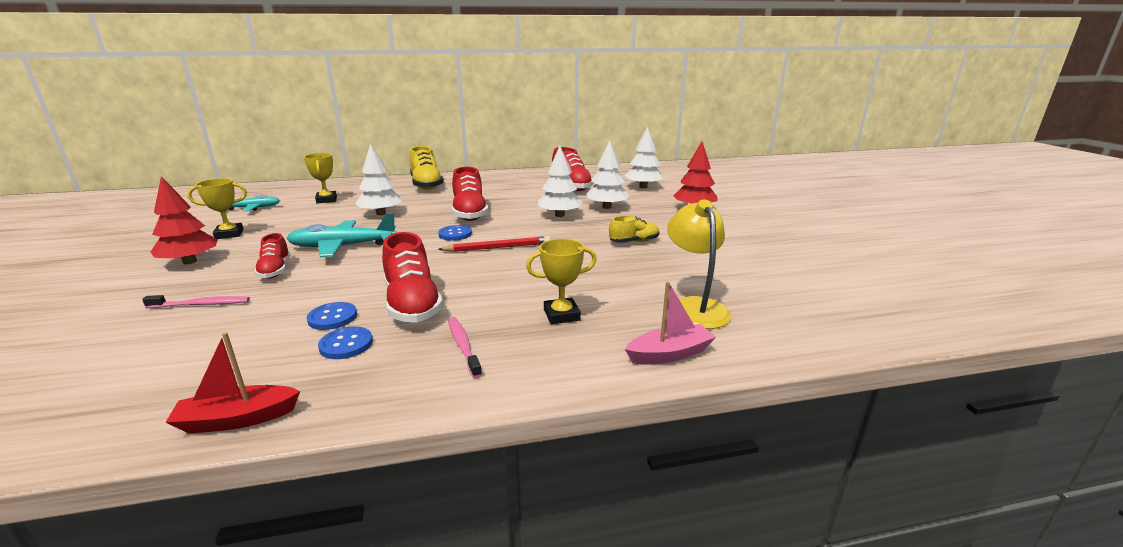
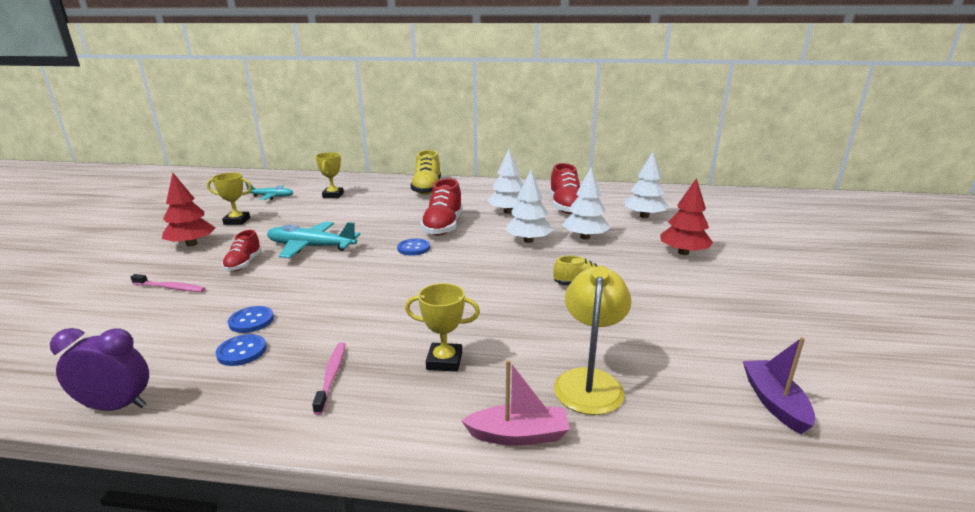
camera: 20 degrees right, 0 degrees up
red boat [165,332,300,434] -> purple clock [50,328,149,411]
white tree [355,144,402,215] -> white tree moved to [487,149,523,214]
red shoe [382,232,443,323] -> none
red pencil [438,236,551,252] -> none
none -> purple boat [743,337,815,434]

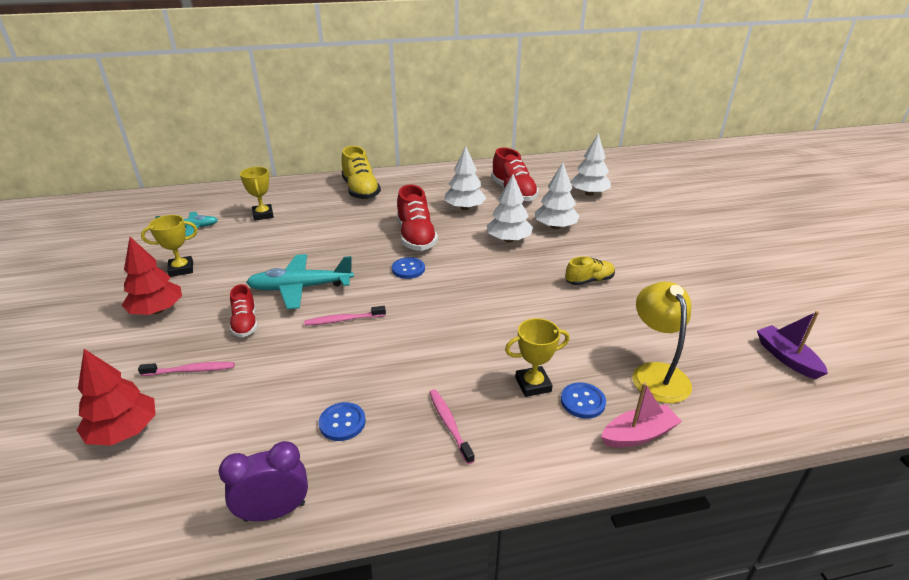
camera: 20 degrees left, 10 degrees up
blue button [228,306,274,333] -> blue button moved to [561,382,606,419]
red tree [660,178,713,255] -> red tree moved to [77,349,156,446]
none -> pink toothbrush [304,306,386,326]

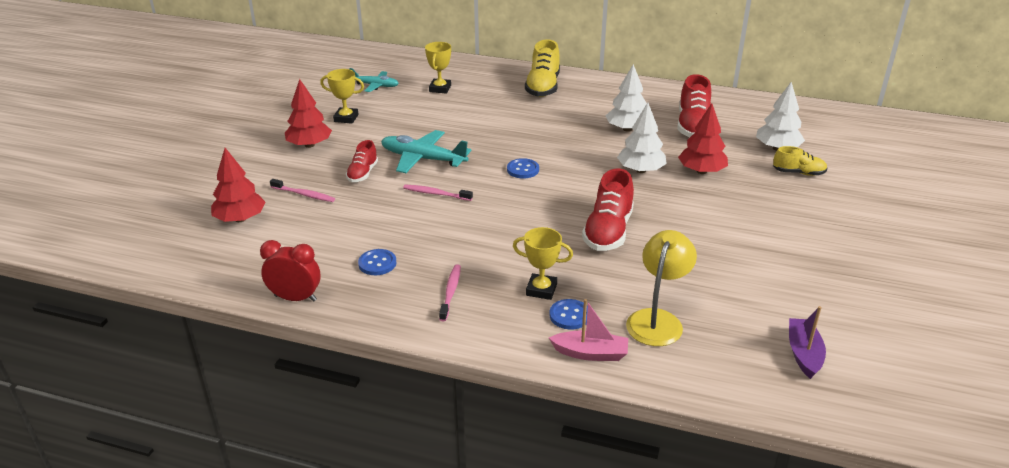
camera: 30 degrees right, 0 degrees up
purple clock [219,441,308,522] -> red clock [260,240,321,302]
red shoe [397,185,438,251] -> red shoe moved to [582,169,634,251]
white tree [534,163,579,229] -> red tree [678,103,728,174]
yellow shoe [565,256,615,285] -> yellow shoe moved to [773,146,827,176]

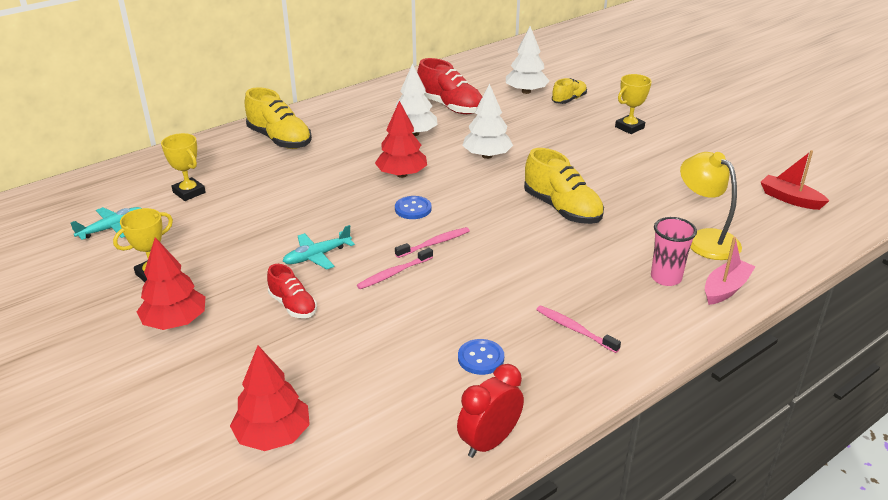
camera: 55 degrees left, 0 degrees up
pink toothbrush [270,179,335,202] -> pink toothbrush moved to [395,227,470,258]
turquoise plane [381,130,472,173] -> turquoise plane [283,225,355,269], size x0.62
yellow trophy [513,227,573,300] -> yellow trophy moved to [615,74,652,134]
blue button [549,299,588,329] -> pink cup [651,217,697,286]
red shoe [582,169,634,251] -> yellow shoe [524,148,604,224]
red tree [678,103,728,174] -> red tree moved to [375,101,427,178]
purple boat [789,306,826,379] -> red boat [761,150,829,210]

